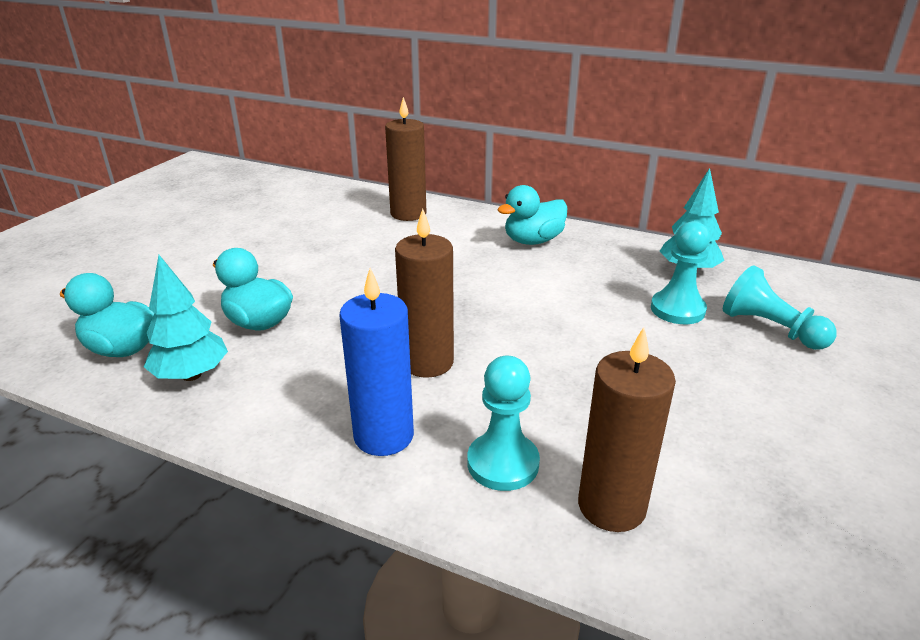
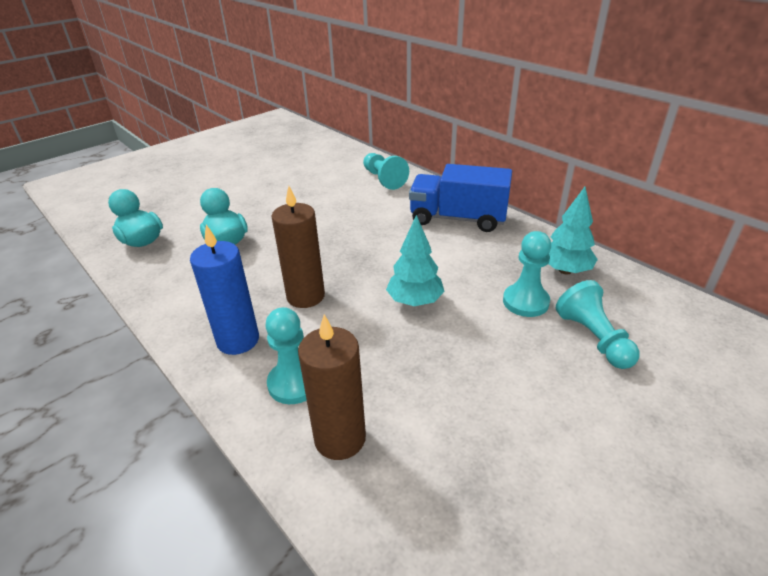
camera: 25 degrees right, 5 degrees up
turquoise tree [144,255,228,381] -> turquoise tree moved to [386,215,445,306]
brown candle [385,97,427,221] -> turquoise pawn [363,153,409,190]
turquoise duck [497,185,567,245] -> blue truck [409,164,512,232]

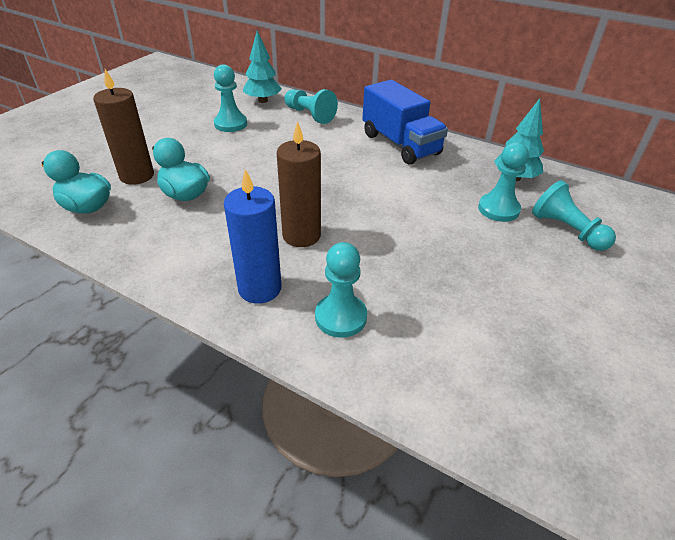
camera: 20 degrees left, 5 degrees up
brown candle [298,315,366,460] -> brown candle moved to [93,69,154,185]
turquoise tree [386,215,445,306] -> turquoise tree moved to [243,30,282,103]
blue truck [409,164,512,232] -> blue truck turned 120 degrees counterclockwise [362,80,448,165]
none -> turquoise pawn [214,64,247,132]

